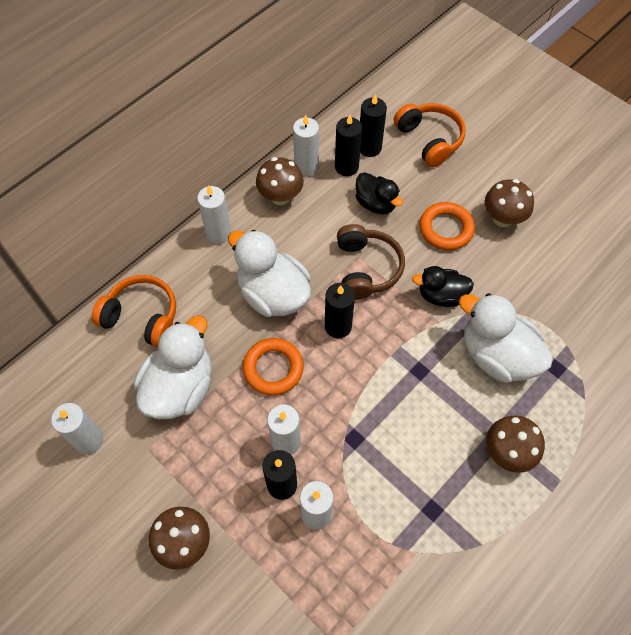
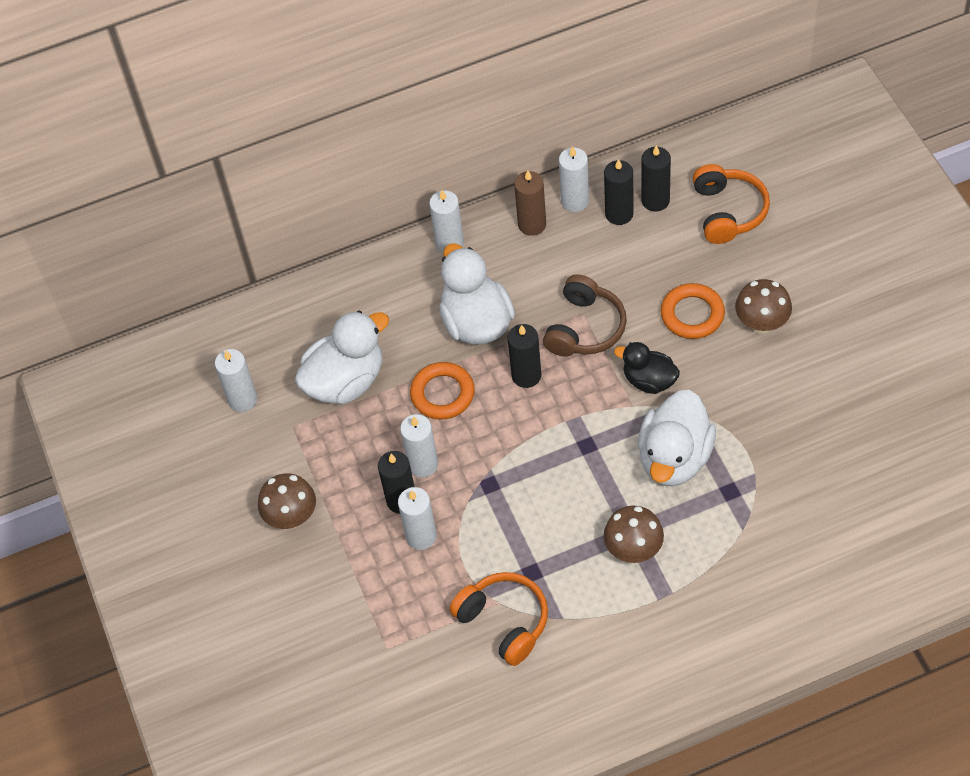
camera: 30 degrees right, 5 degrees down
orange headphones [91,275,176,347] -> orange headphones moved to [449,572,548,666]
brown mushroom [256,157,304,205] -> brown candle [514,170,546,236]
black duck [355,172,403,214] -> none
white duck [459,293,553,383] -> white duck turned 135 degrees counterclockwise [638,390,716,486]

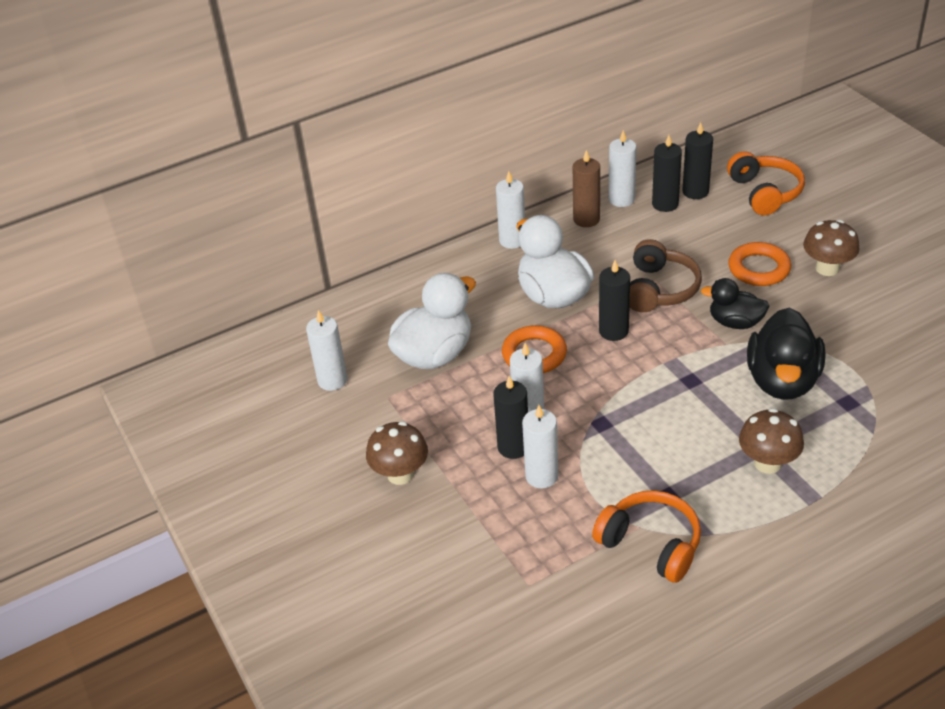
camera: 10 degrees left, 15 degrees down
white duck [638,390,716,486] -> black duck [747,308,825,400]

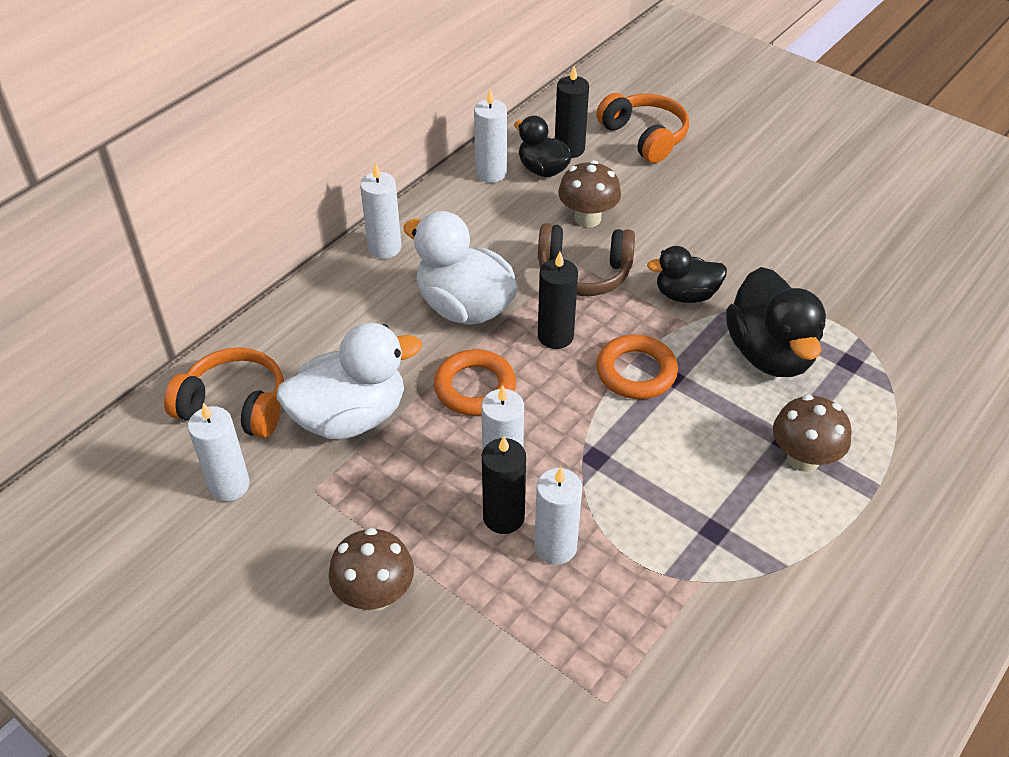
camera: 25 degrees left, 5 degrees up
white duck [388,273,476,369] -> white duck turned 45 degrees clockwise [276,323,422,439]
brown candle [573,150,600,227] -> none
orange headphones [592,490,701,583] -> orange headphones moved to [164,347,284,438]
brown headphones [629,239,702,312] -> brown headphones turned 105 degrees clockwise [538,223,635,296]
black candle [652,135,682,212] -> black duck [514,116,572,177]
orange ring [728,242,791,286] -> orange ring moved to [596,335,678,399]
brown mushroom [803,220,859,276] -> brown mushroom moved to [558,160,621,227]

